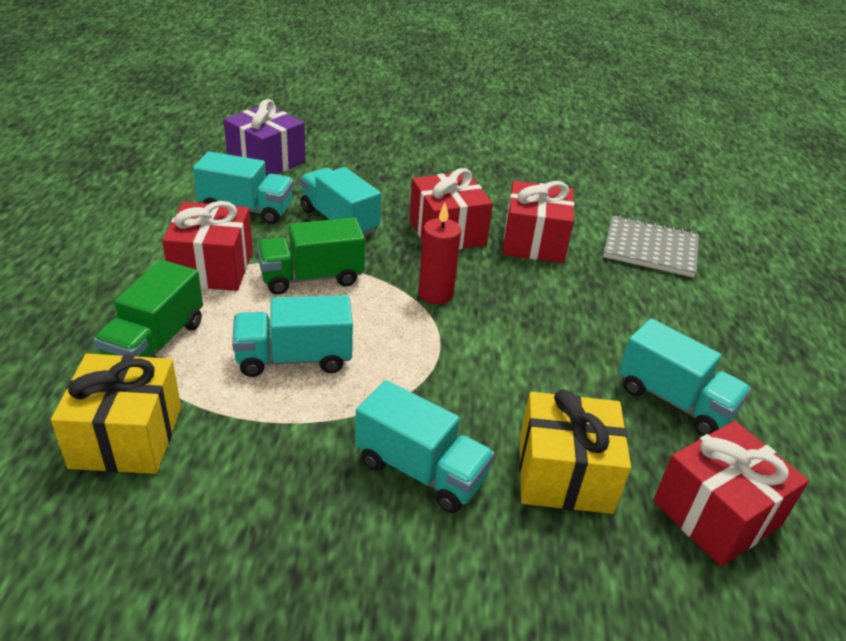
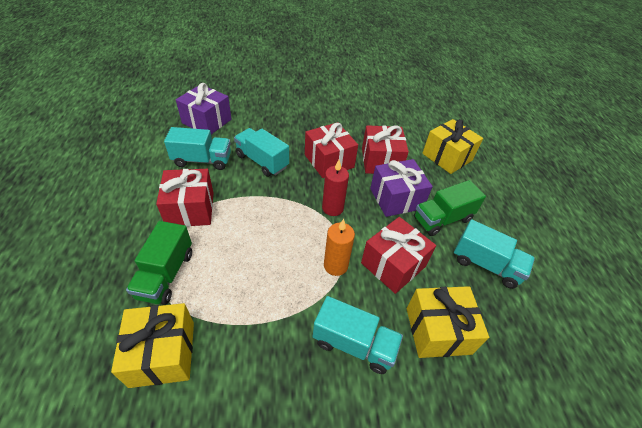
camera: 10 degrees left, 10 degrees up
turquoise truck [232,295,353,377] -> none
green truck [257,217,365,295] -> green truck moved to [414,180,486,236]
grey notebook [603,216,699,277] -> yellow gift [422,119,483,174]
red gift [653,421,809,567] -> red gift moved to [361,217,436,294]
none -> orange candle [324,219,355,276]
none -> purple gift [370,159,433,217]

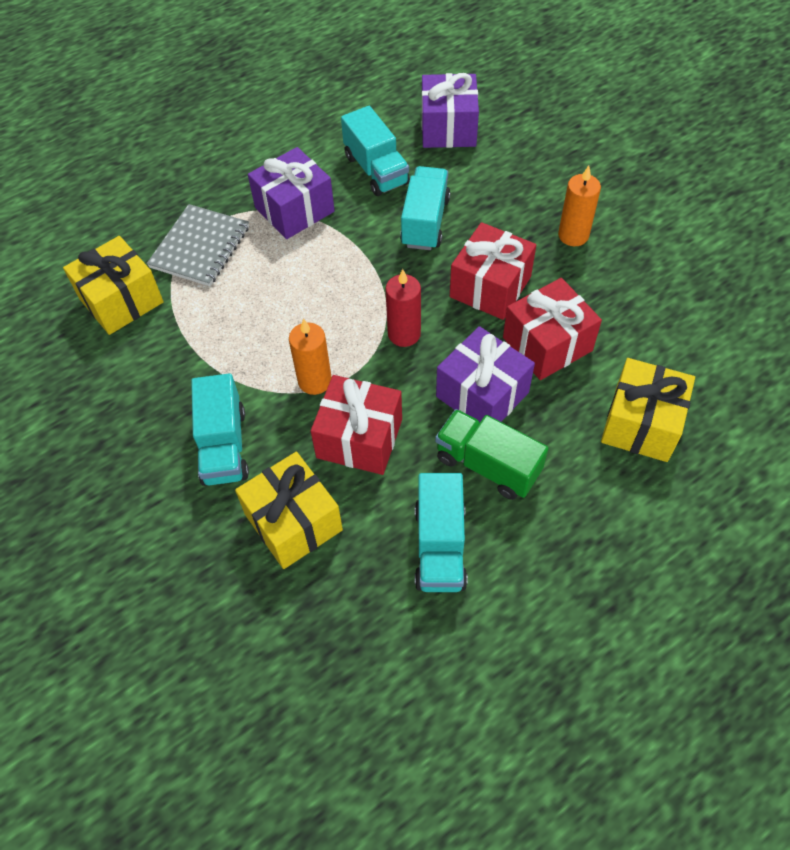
camera: 65 degrees right, 10 degrees up
green truck [126,221,192,305] -> grey notebook [147,204,249,286]
red gift [156,169,214,227] -> purple gift [248,147,335,239]
none -> orange candle [558,165,601,246]

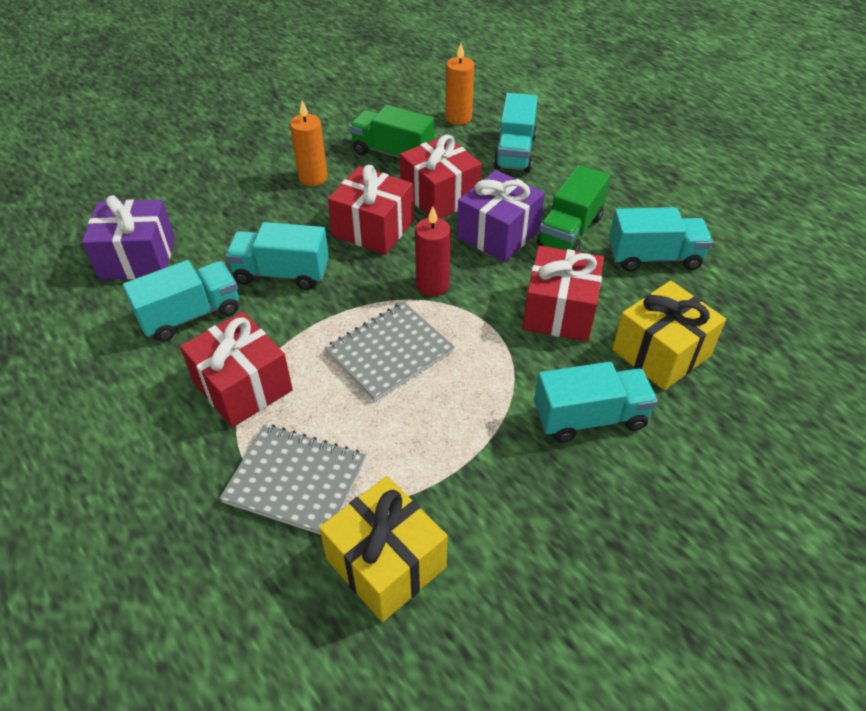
camera: 95 degrees left, 10 degrees down
purple gift [248,147,335,239] -> red gift [180,312,293,428]
orange candle [289,319,332,395] -> orange candle moved to [446,43,474,125]
yellow gift [601,358,695,462] -> turquoise truck [493,93,538,172]
none -> grey notebook [325,302,455,402]
none -> green truck [350,105,434,158]

